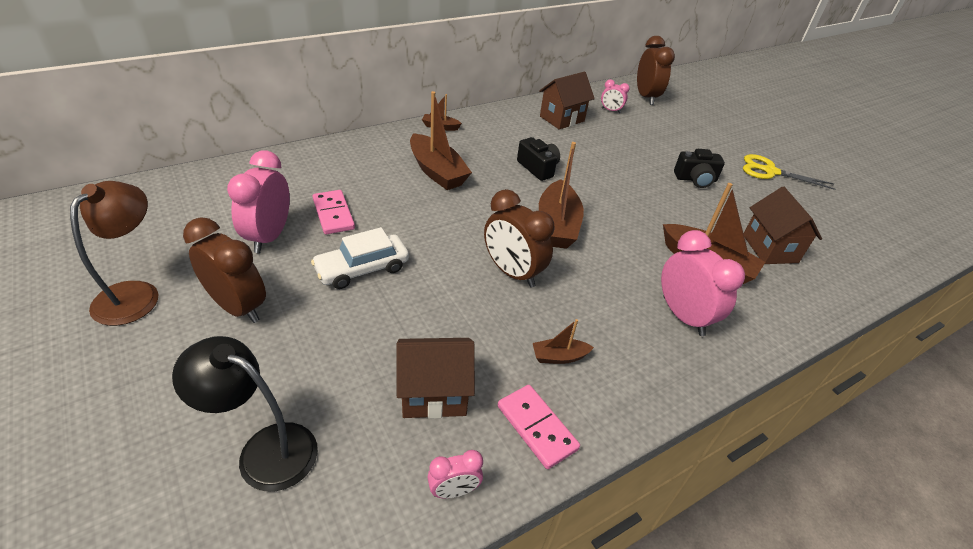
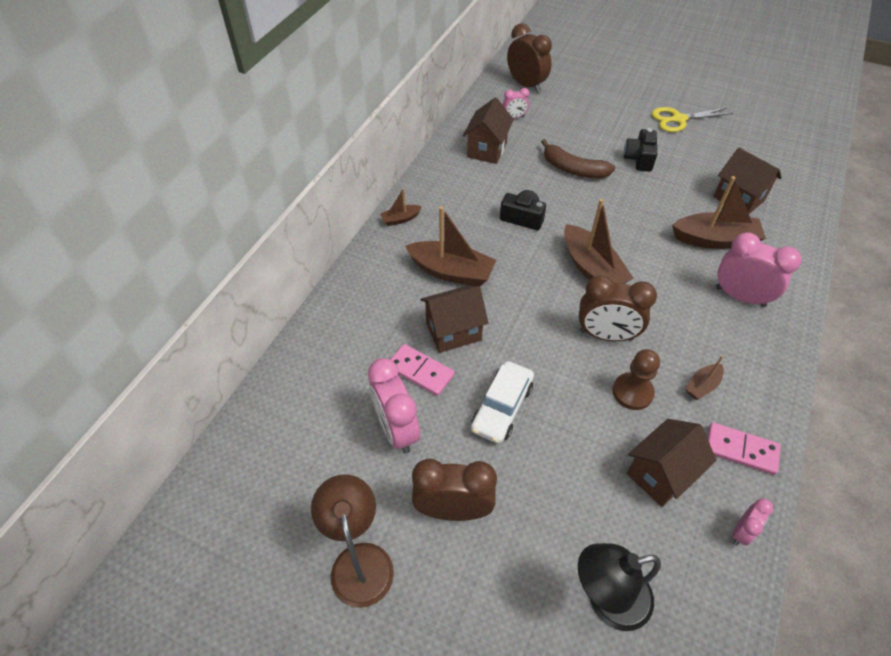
camera: 30 degrees left, 10 degrees up
black camera [674,149,725,188] -> black camera turned 135 degrees clockwise [624,128,657,172]
none -> brown house [421,285,489,353]
none -> brown banana [541,139,615,178]
none -> brown pawn [613,349,660,410]

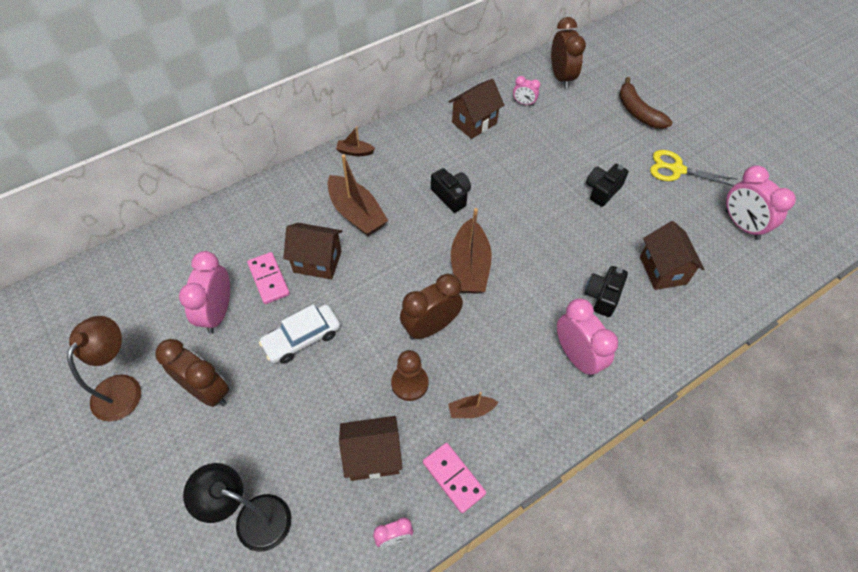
camera: 30 degrees right, 5 degrees up
brown banana [541,139,615,178] -> brown banana moved to [619,77,673,129]
brown clock [579,275,657,341] -> brown clock turned 105 degrees clockwise [400,274,463,340]
brown boat [672,176,766,249] -> black camera [584,266,628,317]
none -> pink clock [726,165,796,240]

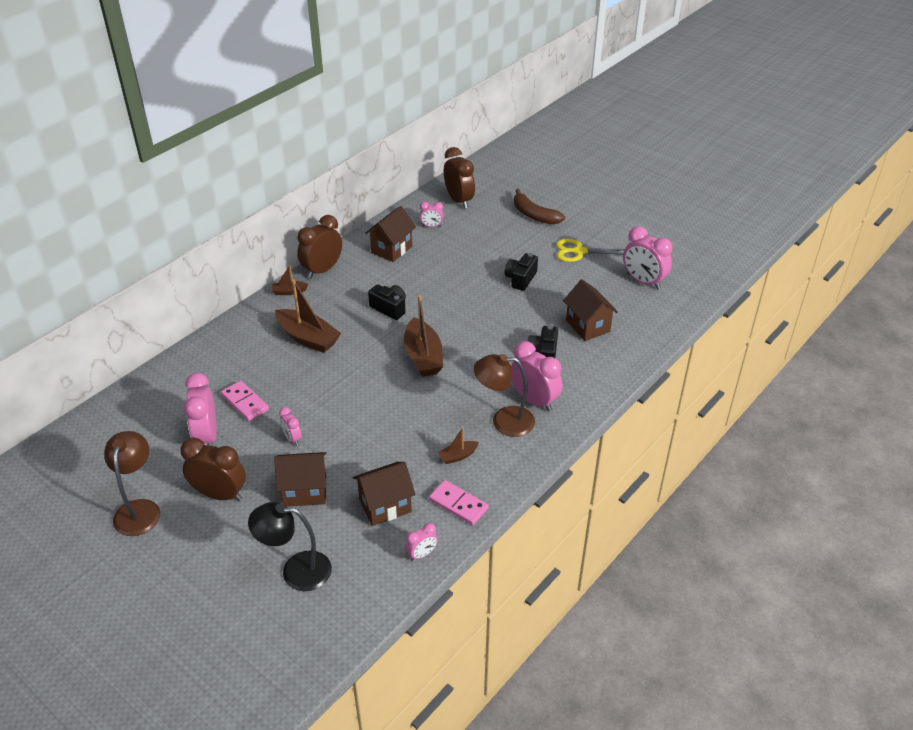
camera: 15 degrees left, 15 degrees down
white car [259,305,340,364] -> pink clock [279,407,302,446]
brown house [283,223,342,279] -> brown house moved to [274,452,326,507]
brown pawn [391,350,429,401] -> none
brown clock [400,274,463,340] -> brown clock moved to [297,215,342,279]
none -> brown lamp [474,354,535,437]

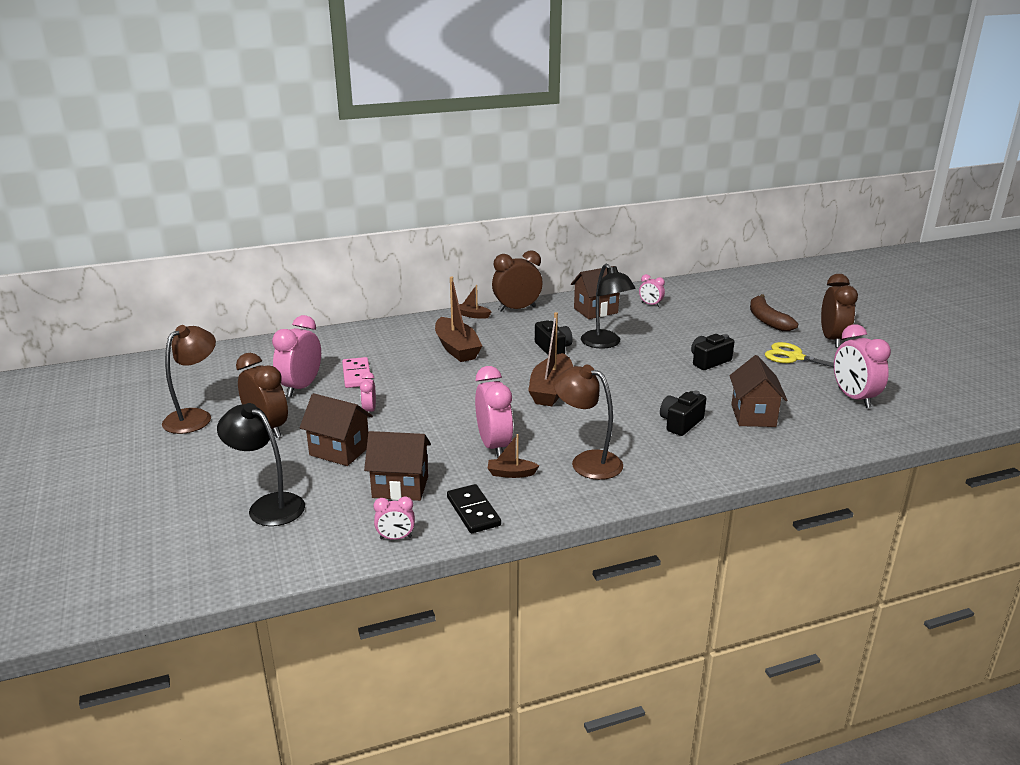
camera: 30 degrees right, 15 degrees down
pink domino [429,480,489,525] -> black domino [447,484,501,533]
brown clock [444,147,475,209] -> brown clock moved to [821,274,858,348]
pink clock [511,341,562,412] -> pink clock moved to [475,366,513,458]
none -> black lamp [581,264,636,349]

